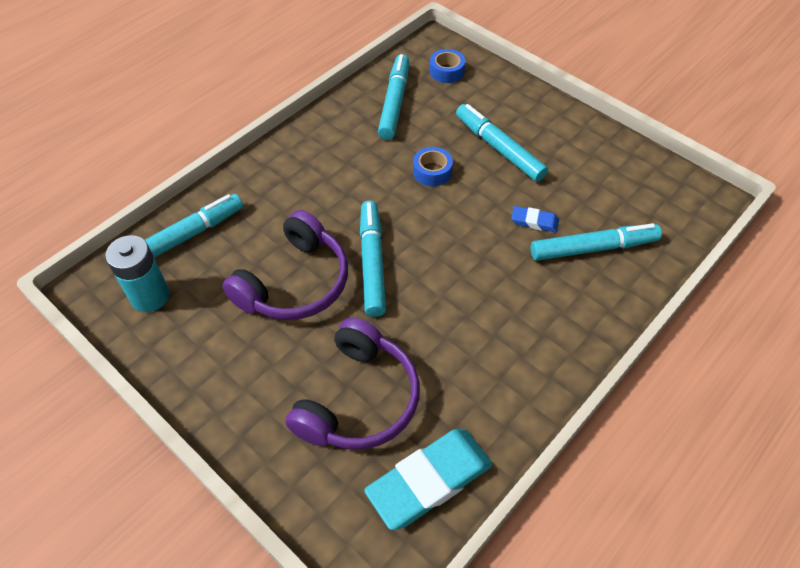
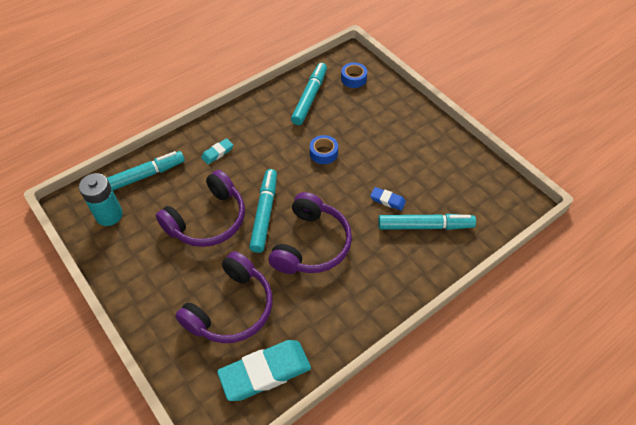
camera: 10 degrees right, 0 degrees up
turquoise marker [456,104,548,182] -> none
none -> turquoise eraser [201,138,233,164]
none -> purple headphones [269,192,352,274]

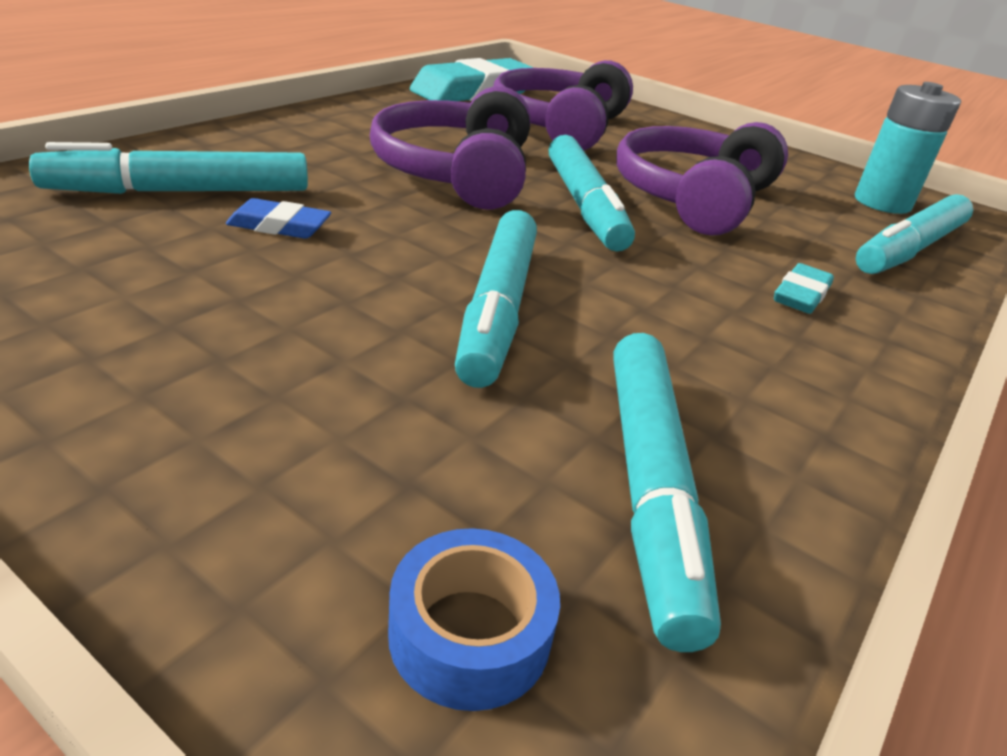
camera: 160 degrees right, 20 degrees down
blue tape [310,135,338,164] -> turquoise marker [455,210,537,388]

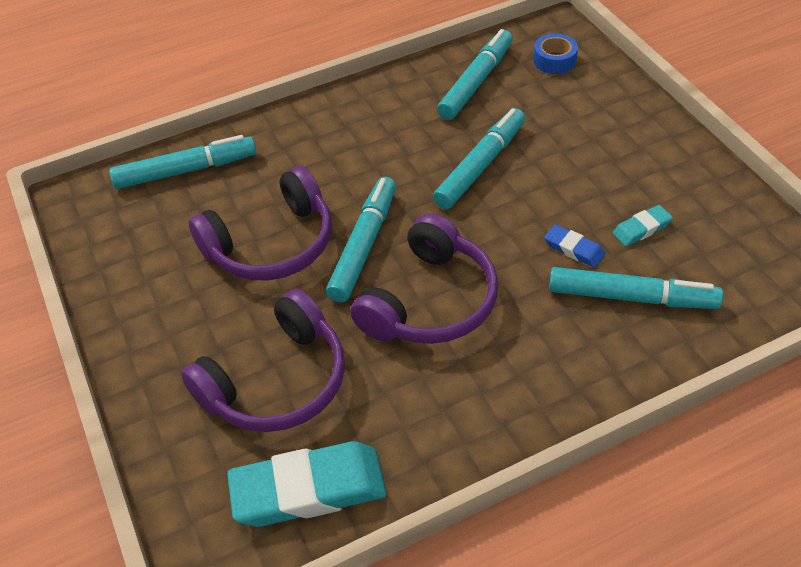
camera: 145 degrees left, 15 degrees up
turquoise eraser [774,263,834,314] -> turquoise eraser moved to [613,205,673,246]
turquoise battery [855,82,961,214] -> none

